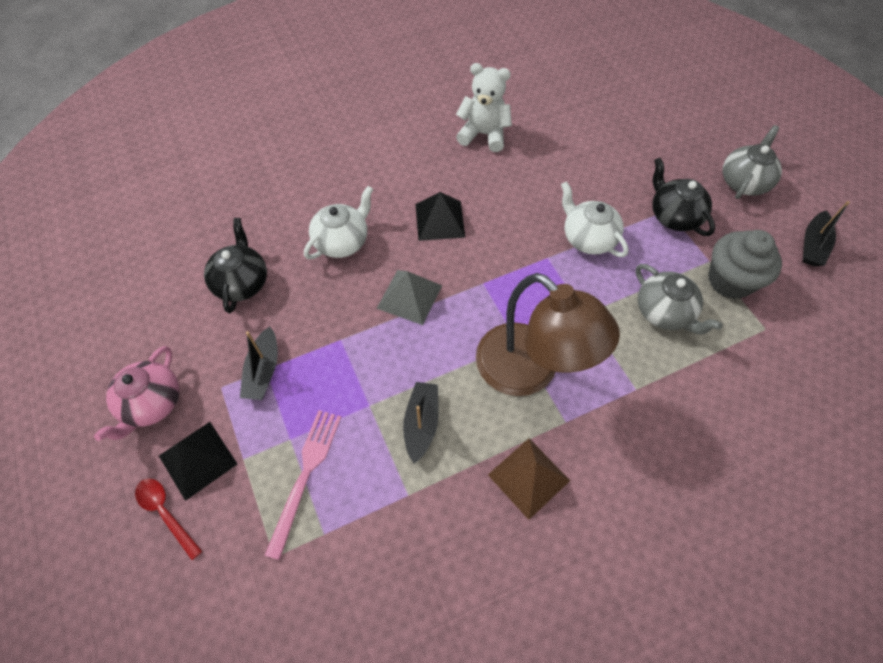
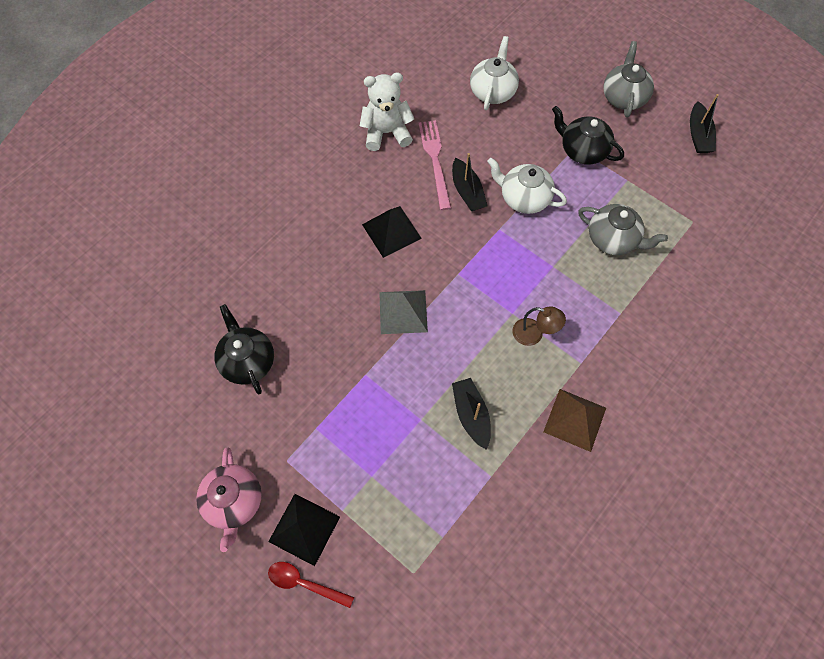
camera: 25 degrees left, 5 degrees up
black boat [240,326,278,400] -> black boat moved to [452,153,487,211]
pink fork [264,410,341,560] -> pink fork moved to [418,120,451,210]
white teapot [304,186,373,259] -> white teapot moved to [470,36,519,110]
brown lamp [476,273,620,396] -> brown lamp [512,306,566,346], size x0.42
grey cupcake [708,230,782,299] -> none

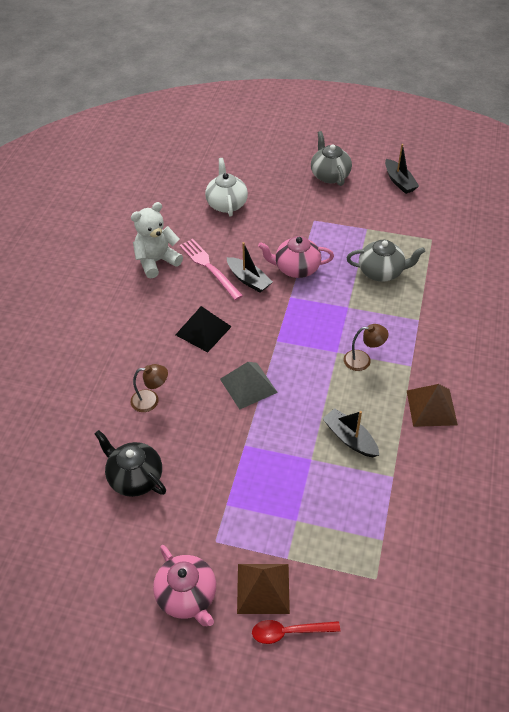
camera: 25 degrees left, 15 degrees down
black pyramid [268,494,340,566] -> brown pyramid [237,564,290,614]
white teapot [487,158,567,214] -> pink teapot [258,236,334,278]
black teapot [552,106,624,165] -> none
none -> brown lamp [131,364,168,412]

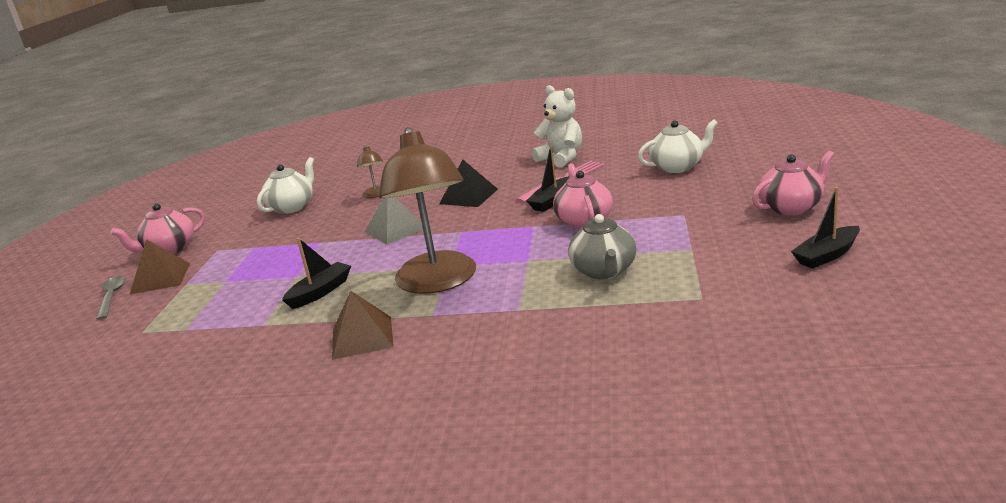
camera: 85 degrees right, 25 degrees down
black teapot [94,430,166,497] -> white teapot [257,157,314,214]
red spoon [252,620,340,644] -> grey spoon [97,276,126,320]
grey teapot [311,131,352,186] -> pink teapot [752,151,834,216]
brown lamp [344,324,389,371] -> brown lamp [379,127,476,294], size x2.39

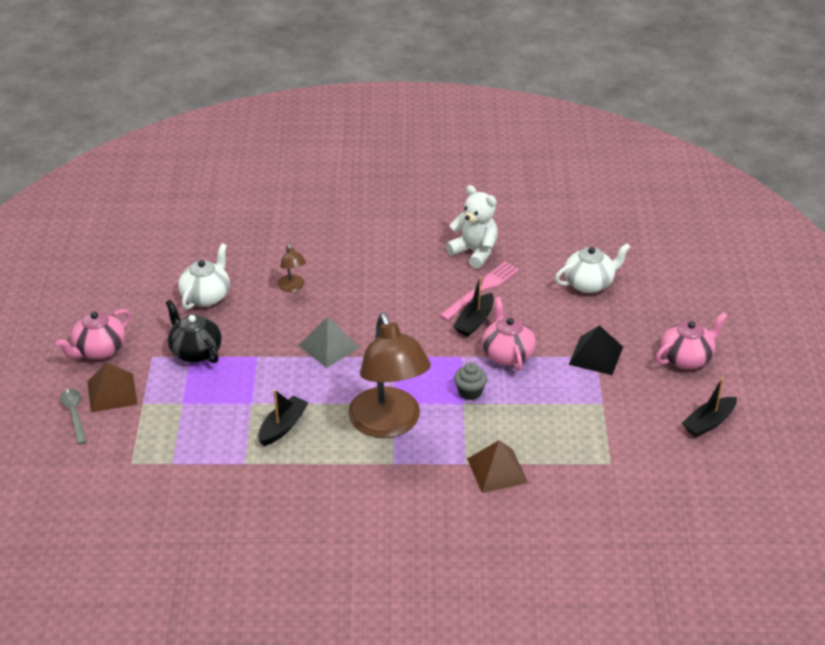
camera: 10 degrees left, 15 degrees up
brown pyramid [332,291,394,360] -> brown pyramid moved to [467,440,528,493]
black pyramid [439,159,498,207] -> black pyramid moved to [569,325,623,375]
grey teapot [568,214,636,279] -> none
none -> black teapot [166,300,222,363]
none -> grey cupcake [454,363,487,400]

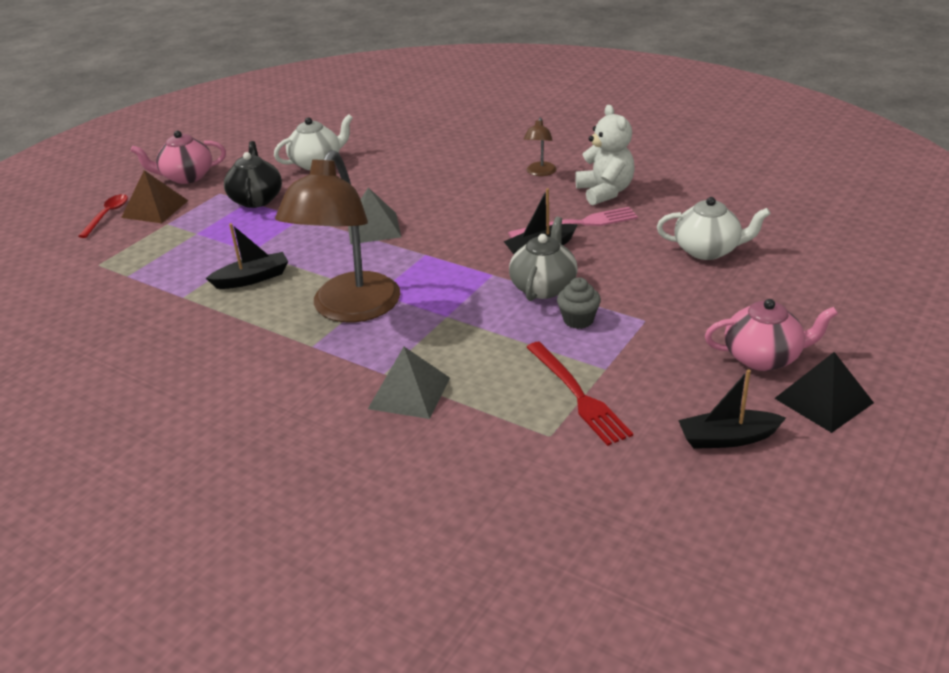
camera: 35 degrees right, 5 degrees down
grey spoon [60,389,87,445] -> red spoon [78,194,128,238]
brown lamp [277,244,306,292] -> brown lamp moved to [524,118,556,176]
grey cupcake [454,363,487,400] -> grey cupcake moved to [557,277,601,329]
brown pyramid [467,440,528,493] -> grey pyramid [368,347,450,419]
pink teapot [482,297,536,371] -> grey teapot [509,217,578,301]
black pyramid [569,325,623,375] -> black pyramid moved to [774,352,874,433]
none -> red fork [526,342,633,446]

